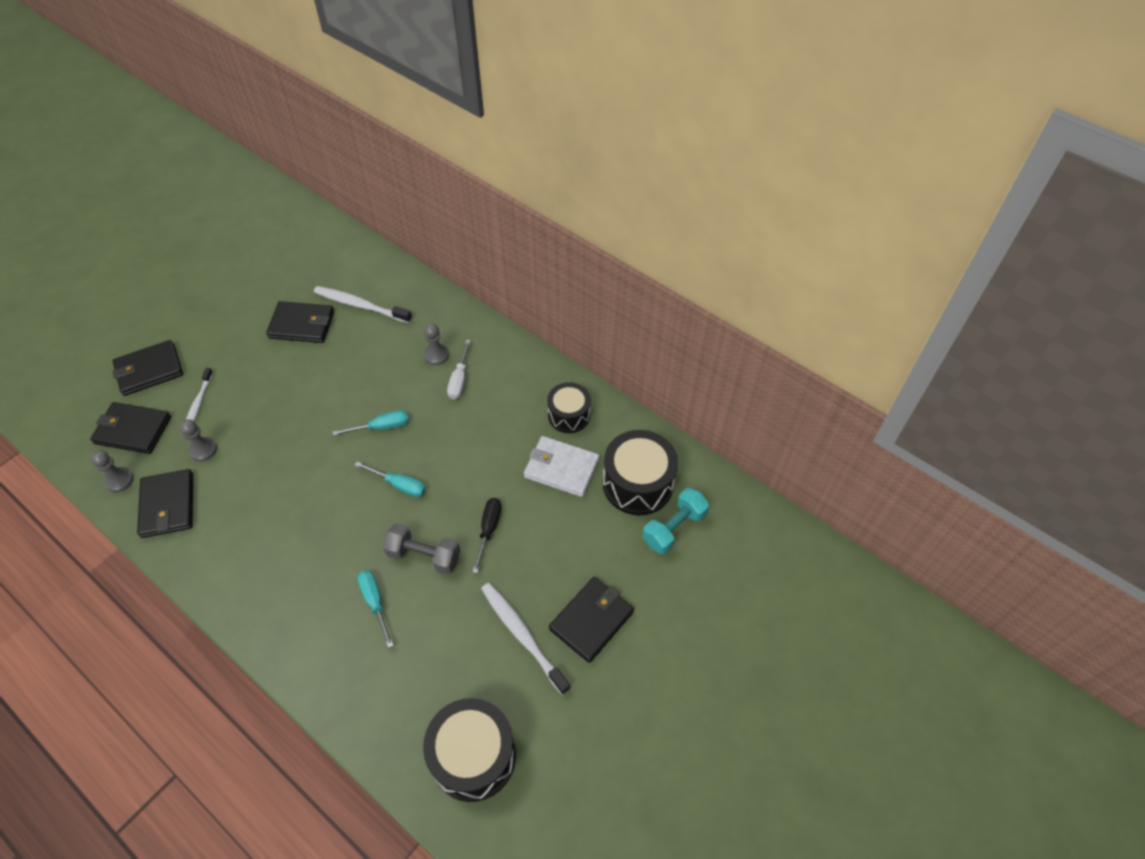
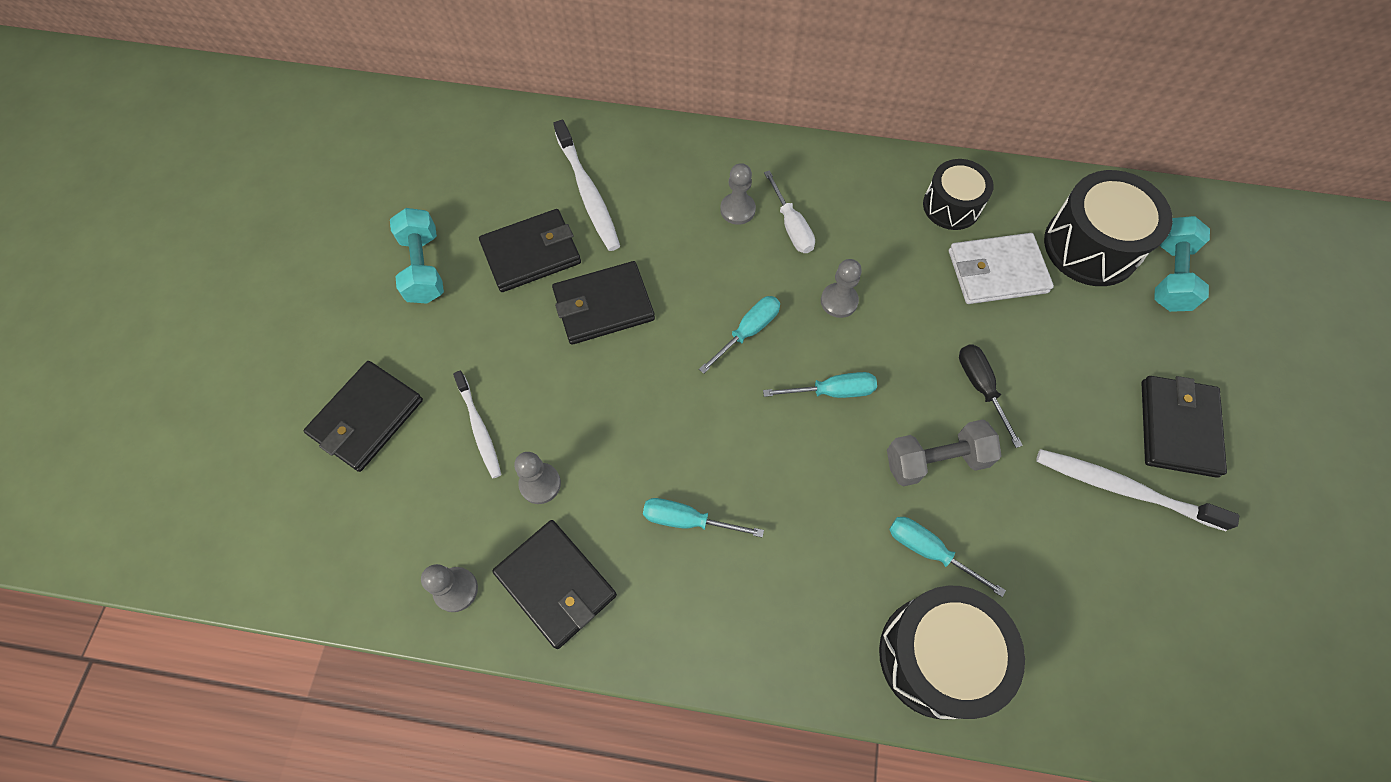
camera: 30 degrees left, 10 degrees up
black wallet [90,402,171,454] -> black wallet moved to [552,261,655,345]
white toothbrush [314,286,412,323] -> white toothbrush turned 105 degrees counterclockwise [553,119,620,251]
black drum [423,698,516,802] -> black drum moved to [879,586,1025,719]
none -> turquoise dumbbell [390,208,444,304]
none -> turquoise screwdriver [643,498,764,538]
none -> grey pawn [821,259,862,318]

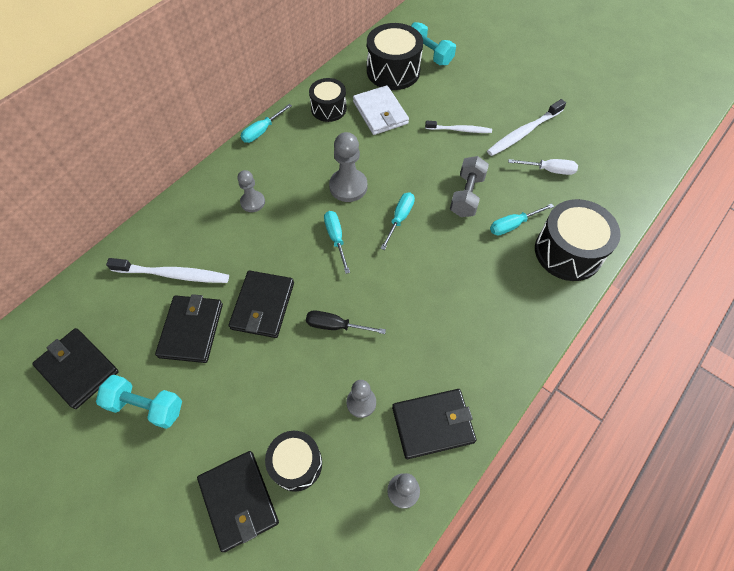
camera: 60 degrees left, 5 degrees down
white toothbrush [453,371,501,478] -> white toothbrush moved to [425,121,492,133]
turquoise screwdriver [643,498,764,538] -> turquoise screwdriver moved to [241,104,292,143]
white screwdriver [764,170,815,253] -> white screwdriver moved to [508,159,578,175]
grey pawn [821,259,862,318] -> grey pawn [329,132,367,202], size x1.59
white wallet [949,233,1054,304] -> white wallet turned 45 degrees counterclockwise [353,85,409,135]
black screwdriver [959,344,1023,448] -> black screwdriver moved to [306,310,386,334]
black wallet [1142,376,1227,478] -> black wallet moved to [32,328,119,409]
none -> black drum [265,431,322,492]

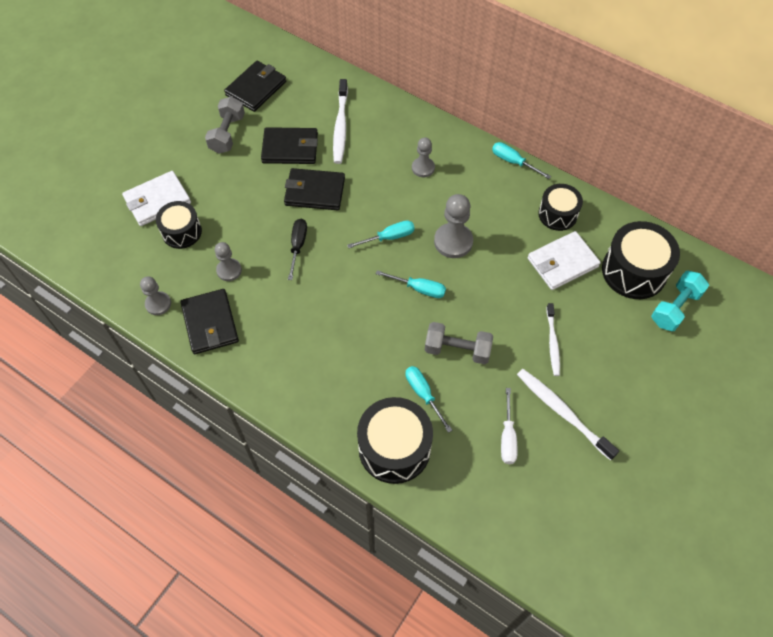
camera: 85 degrees right, 0 degrees up
turquoise dumbbell [96,374,182,429] -> grey dumbbell [205,96,245,154]
black wallet [197,451,279,552] -> white wallet [122,171,191,226]

